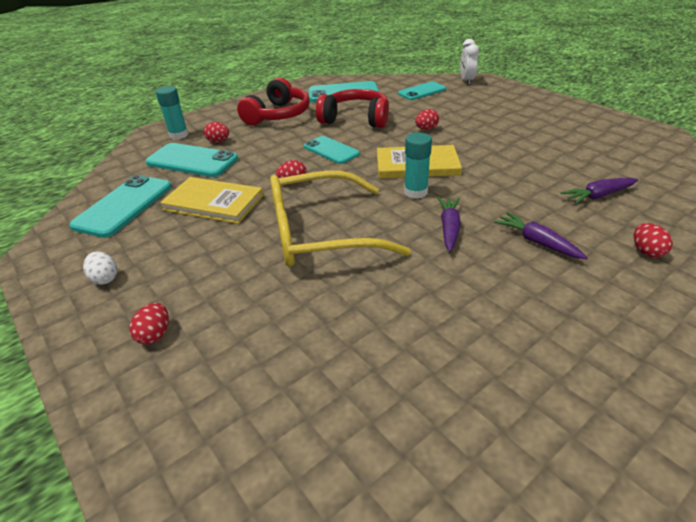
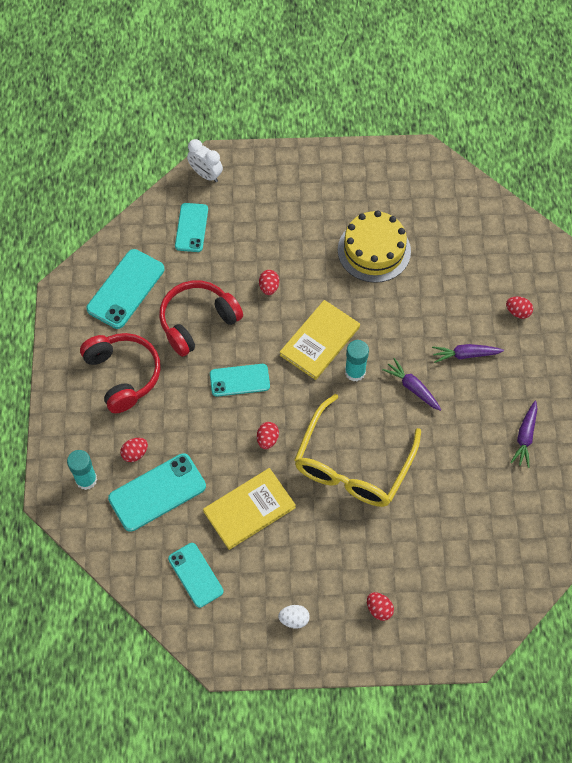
camera: 55 degrees left, 25 degrees up
turquoise phone [69,175,172,238] -> turquoise phone [168,543,223,608], size x0.66
purple carrot [561,178,638,204] -> purple carrot moved to [510,401,537,468]
none -> yellow cake [338,210,411,283]

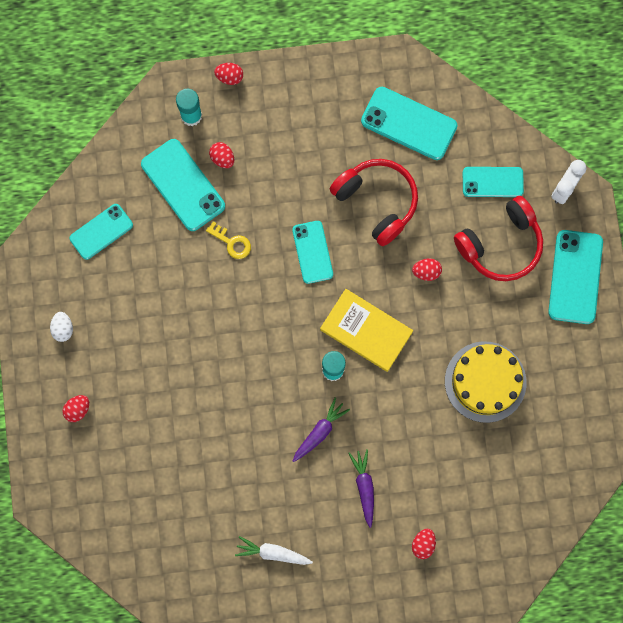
camera: 85 degrees right, 15 degrees up
red headphones [80,333,161,413] -> red headphones moved to [454,196,543,281]
yellow book [203,468,296,550] -> none
red egg [257,422,279,449] -> red egg moved to [214,63,243,85]
yellow glasses [294,394,421,507] -> none
purple carrot [510,401,537,468] -> white carrot [235,536,313,565]
none -> yellow key [206,221,251,259]
none -> turquoise phone [548,230,603,324]

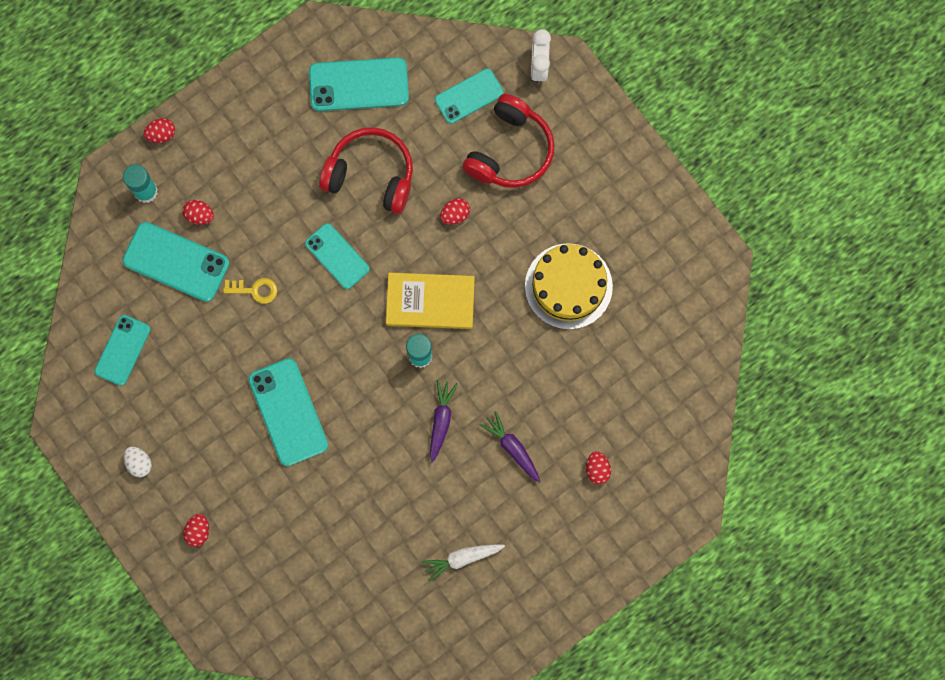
camera: 30 degrees left, 0 degrees up
turquoise phone [548,230,603,324] -> turquoise phone moved to [248,358,328,466]

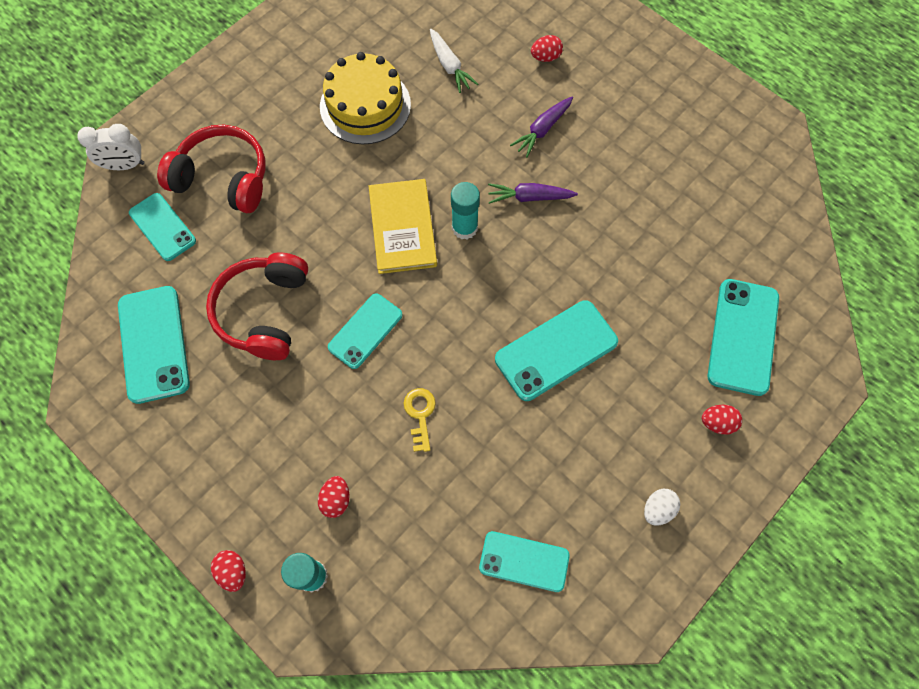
camera: 100 degrees left, 10 degrees down
turquoise phone [122,222,230,302] -> turquoise phone moved to [708,279,779,396]
white carrot [422,544,505,582] -> white carrot moved to [430,29,478,93]
red egg [440,198,470,225] -> none

